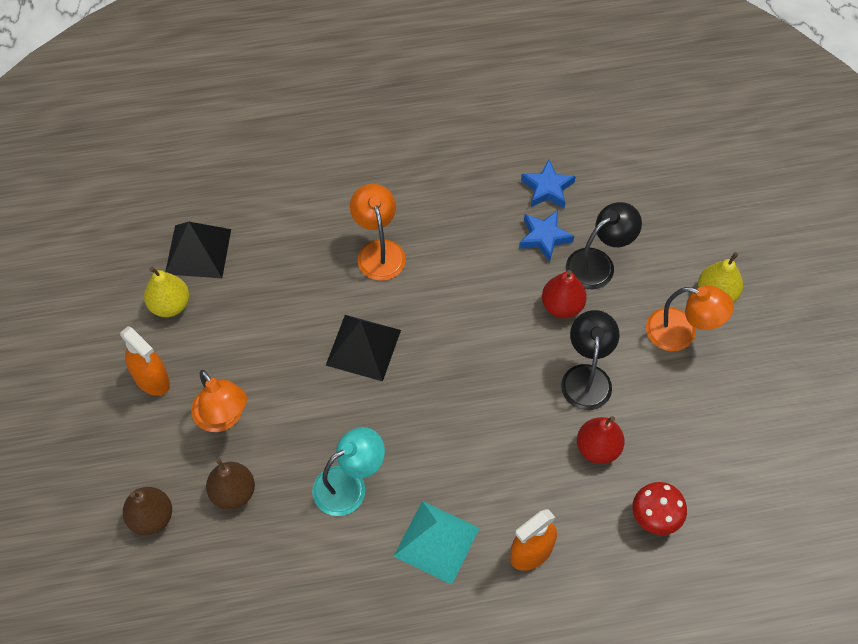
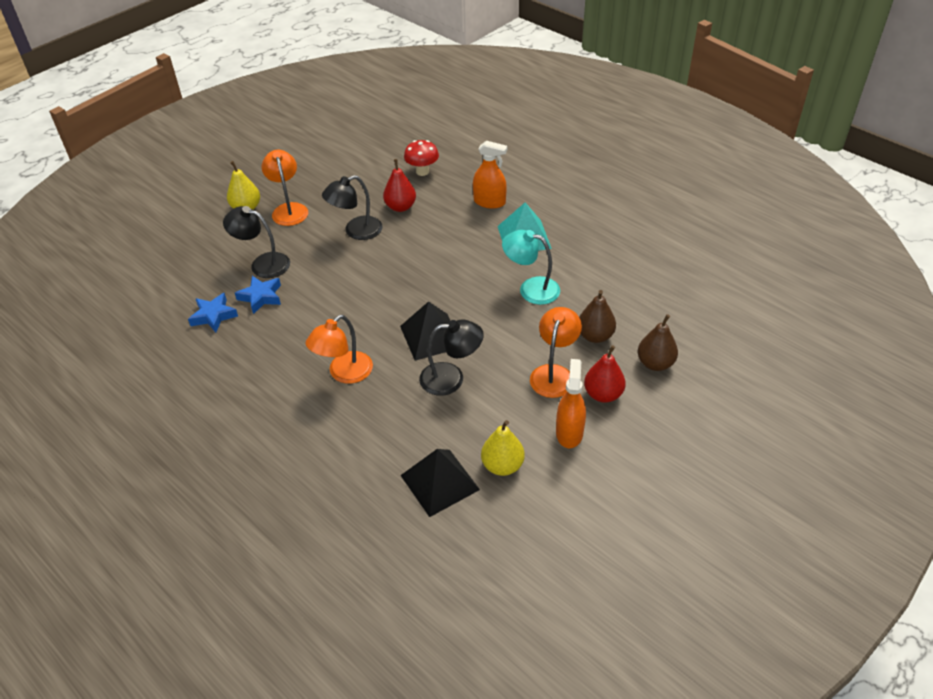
camera: 125 degrees left, 15 degrees down
red pear [542,270,587,318] -> red pear moved to [584,345,626,403]
none -> black lamp [419,319,484,396]

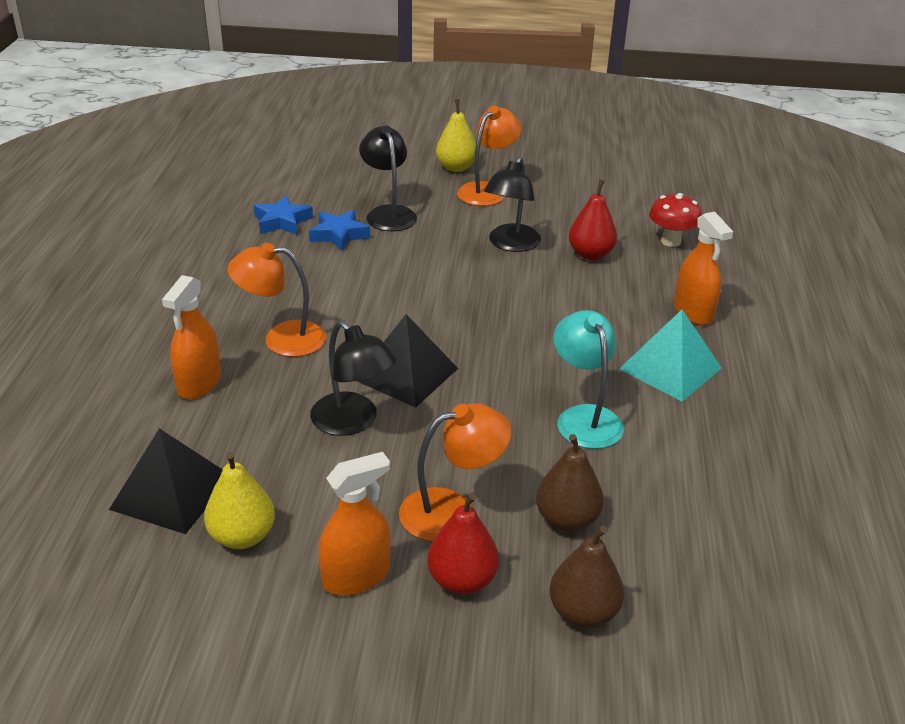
camera: 50 degrees right, 10 degrees down
black lamp [322,175,383,240] -> black lamp turned 90 degrees counterclockwise [484,157,541,252]
none -> orange spray bottle [162,275,221,399]

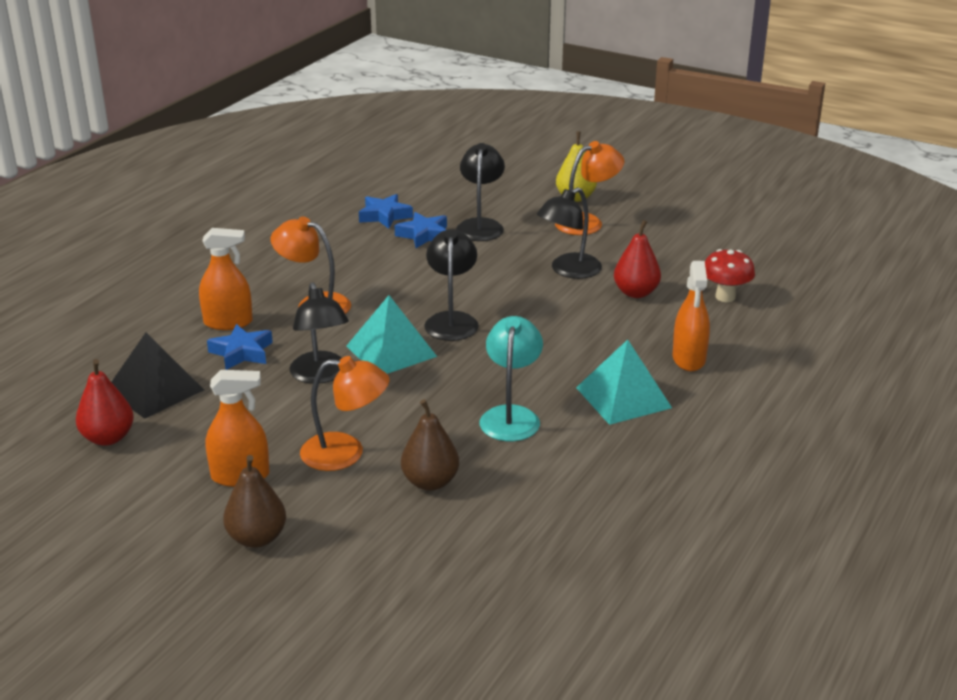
camera: 25 degrees right, 5 degrees down
orange spray bottle [162,275,221,399] -> orange spray bottle turned 135 degrees counterclockwise [199,228,253,330]
yellow pear [204,452,275,549] -> none
black pyramid [357,314,458,408] -> turquoise pyramid [346,295,437,374]
red pear [427,493,499,594] -> red pear moved to [76,359,134,446]
brown pear [549,525,624,628] -> brown pear moved to [223,455,286,548]
none -> blue star [207,324,273,370]
none -> black lamp [424,229,479,341]

